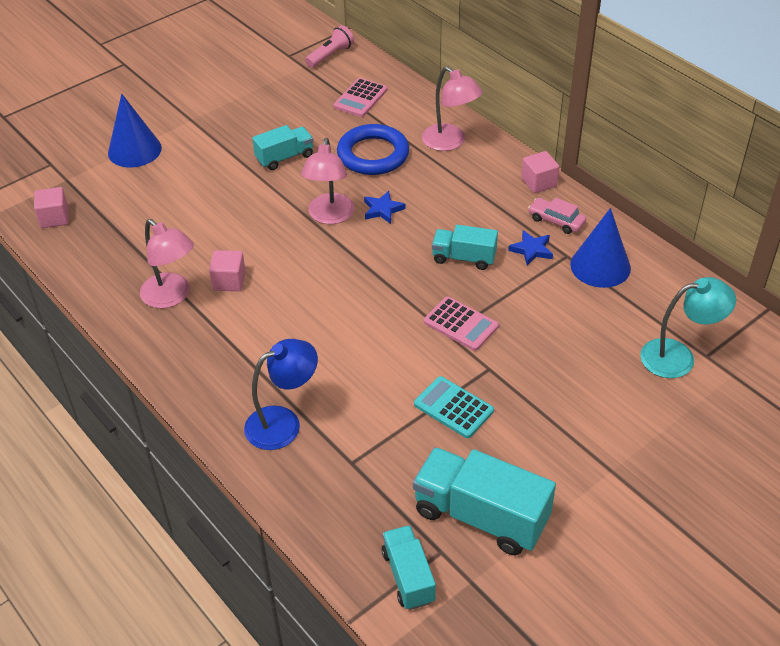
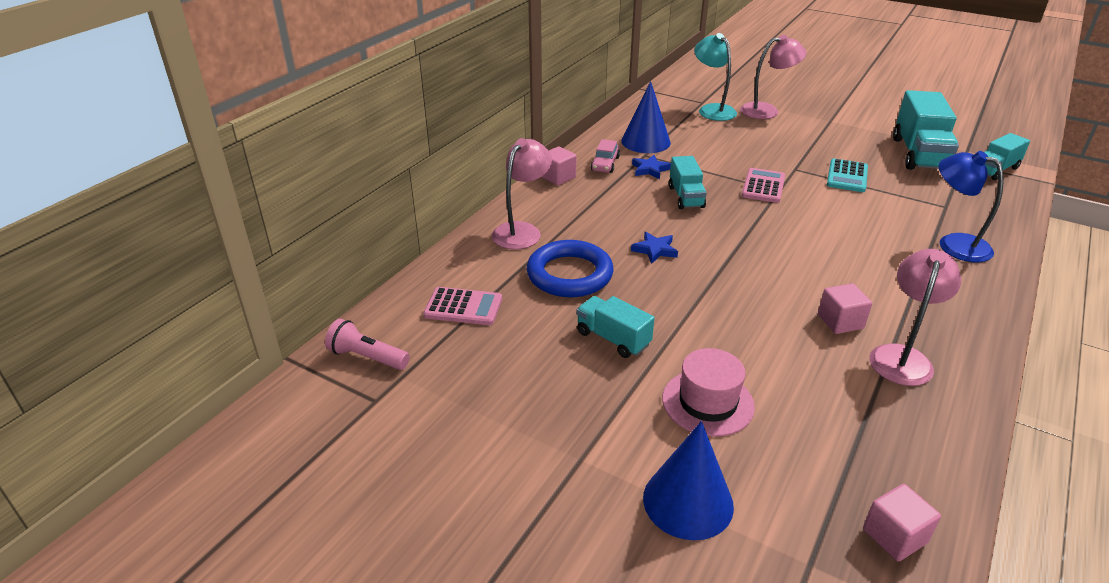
camera: 110 degrees left, 10 degrees down
pink lamp [301,138,355,224] -> pink lamp moved to [740,35,806,119]
none -> pink hat [662,348,755,437]

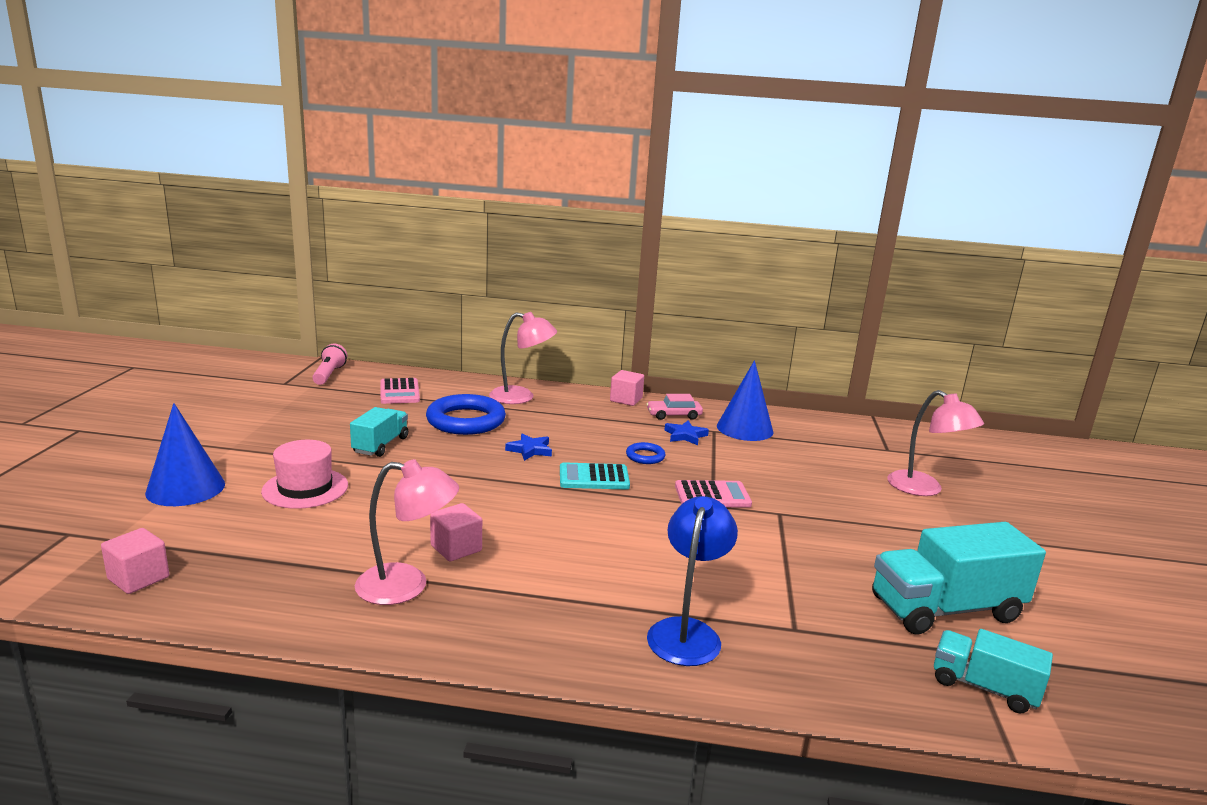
camera: 65 degrees right, 15 degrees down
turquoise truck [669,156,707,209] -> blue ring [626,442,666,464]
turquoise lamp [694,33,737,121] -> none
turquoise calculator [827,158,868,192] -> turquoise calculator moved to [560,462,630,489]

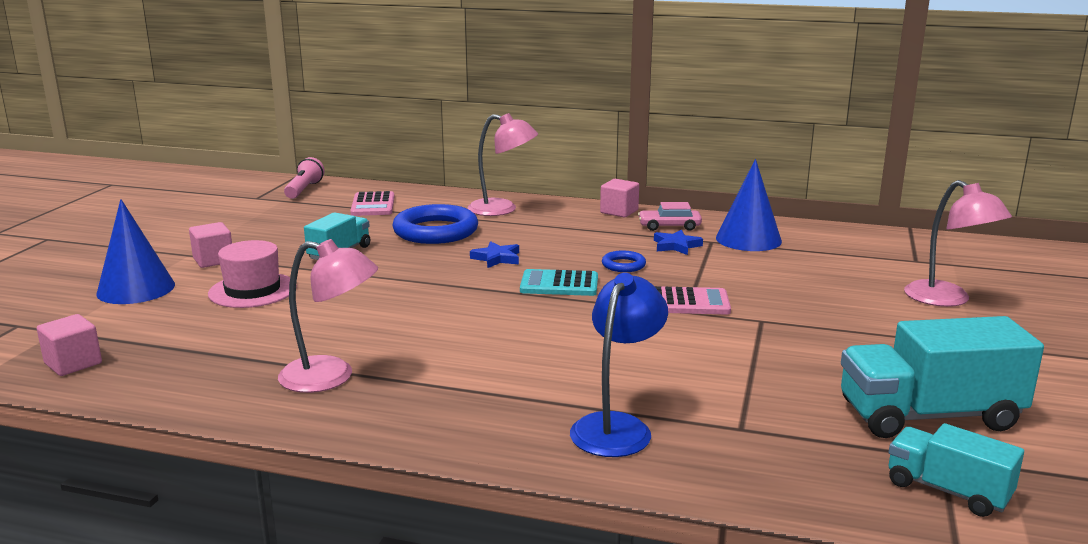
camera: 10 degrees right, 0 degrees up
pink cube [430,503,482,561] -> pink cube moved to [189,222,232,268]

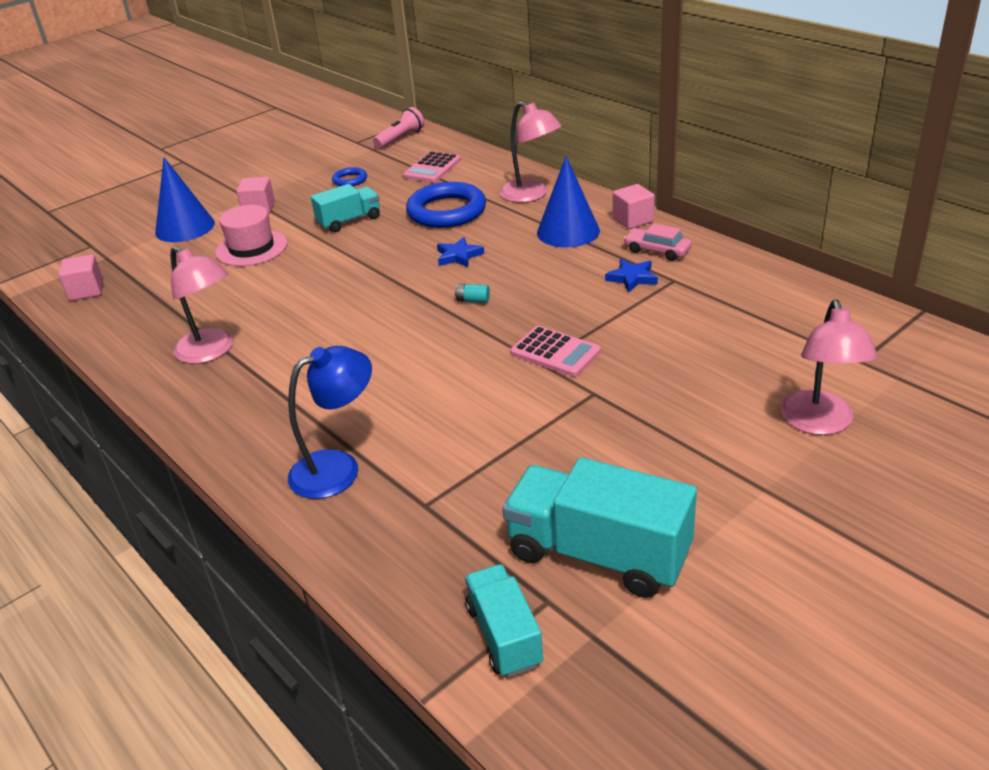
camera: 35 degrees right, 15 degrees up
turquoise calculator [520,269,598,296] -> turquoise battery [455,284,490,303]
blue ring [602,250,646,272] -> blue ring moved to [332,167,367,186]
blue cone [716,159,782,251] -> blue cone moved to [537,156,600,247]

